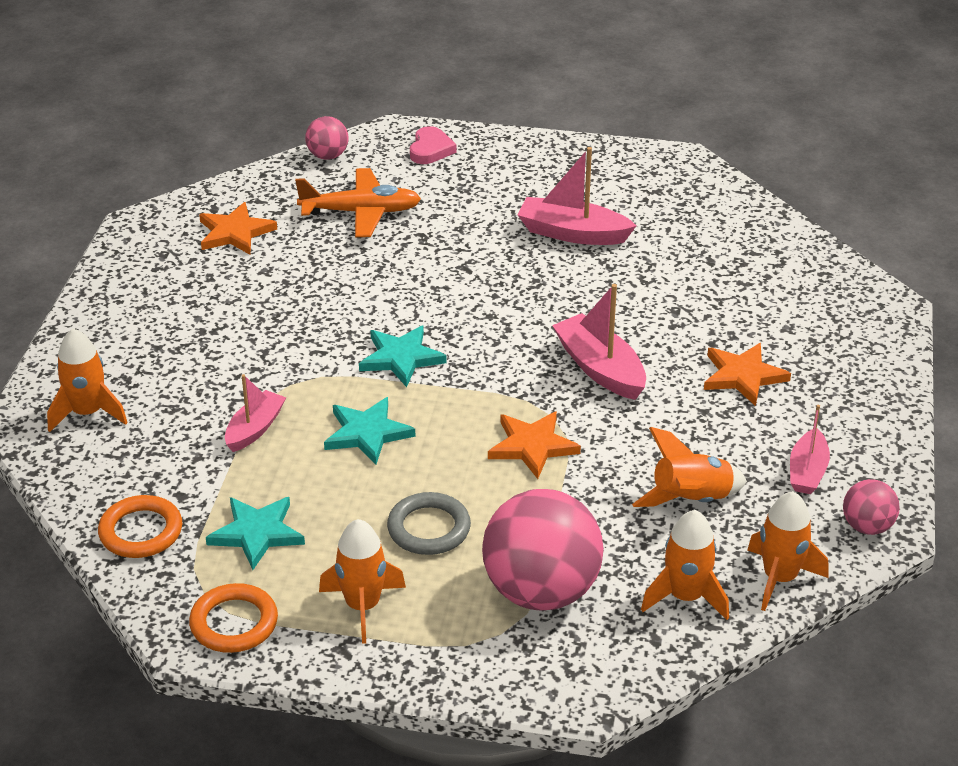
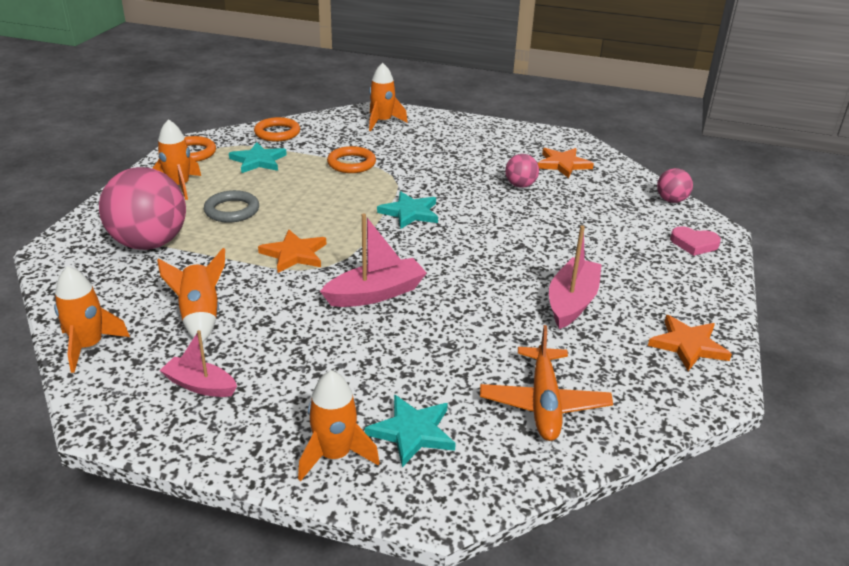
camera: 95 degrees right, 5 degrees down
pink boat [225,374,286,452] -> orange ring [327,146,376,173]
orange plane [295,168,421,237] -> orange plane moved to [480,325,613,441]
turquoise star [324,397,415,465] -> turquoise star moved to [365,395,456,467]
orange rocket [641,510,729,620] -> orange rocket moved to [298,370,380,481]
orange star [704,343,791,406] -> orange star moved to [648,315,732,371]
pink ball [843,479,900,535] -> pink ball moved to [505,154,539,188]

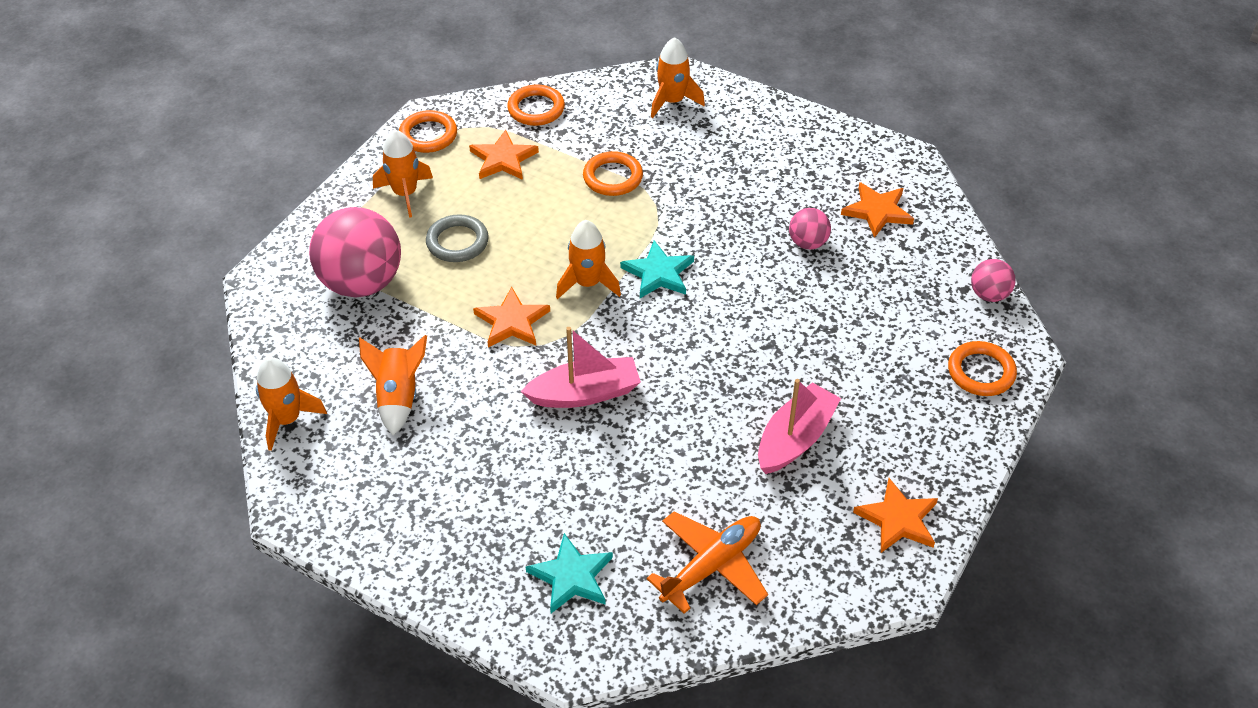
camera: 15 degrees right, 15 degrees up
pink boat [160,330,237,397] -> none
turquoise star [229,142,287,173] -> orange star [469,130,539,180]
orange rocket [298,370,380,481] -> orange rocket moved to [556,220,621,299]
orange plane [480,325,613,441] -> orange plane turned 150 degrees counterclockwise [647,511,768,614]
pink heart [670,226,721,256] -> orange ring [948,341,1017,396]

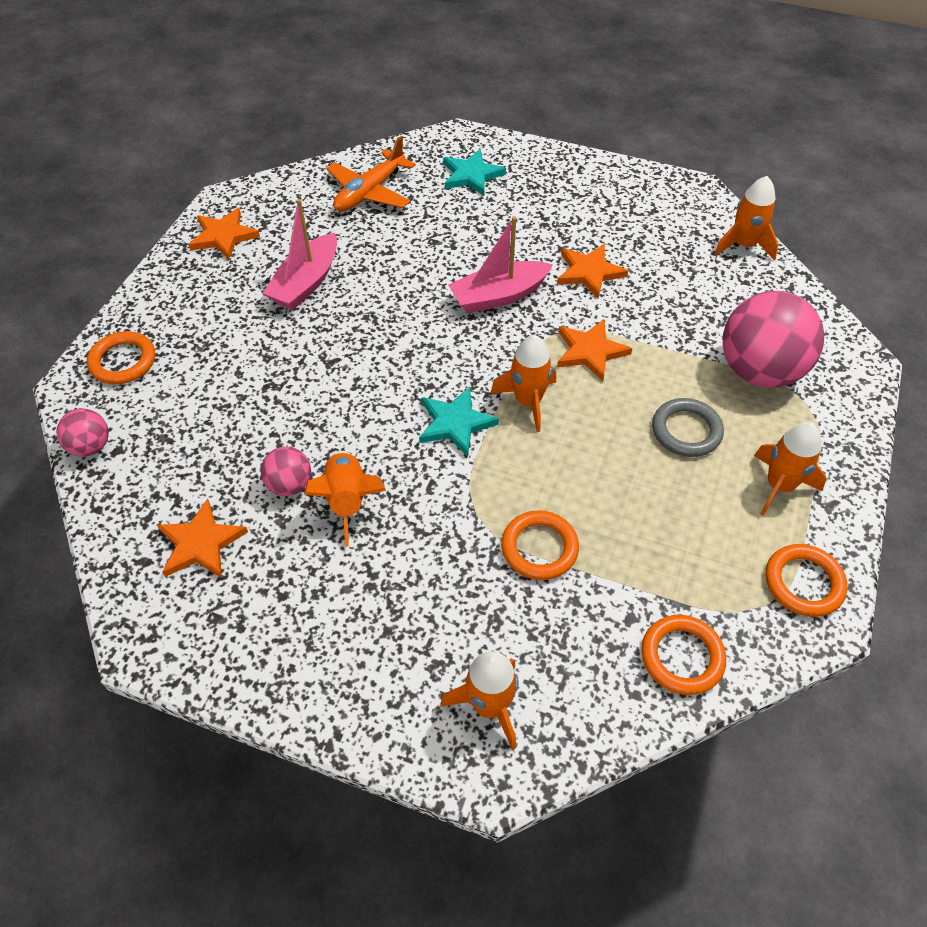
camera: 170 degrees right, 5 degrees up
orange rocket [359,335,427,435] -> orange rocket moved to [304,451,386,547]
orange star [469,130,539,180] -> orange star moved to [557,244,628,298]

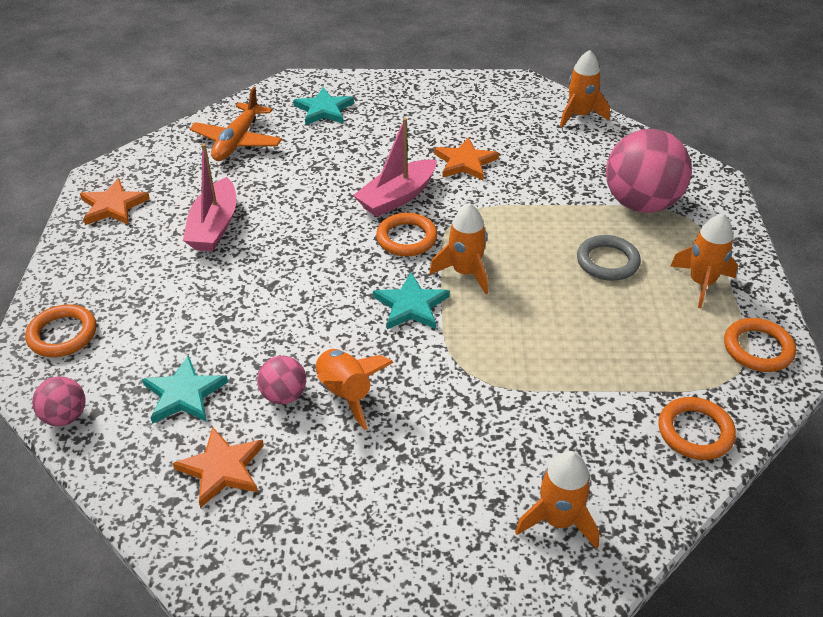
camera: 20 degrees left, 10 degrees down
orange ring [501,510,579,580] -> orange ring moved to [376,213,438,256]
orange star [557,319,632,381] -> none
none -> turquoise star [142,355,228,424]

